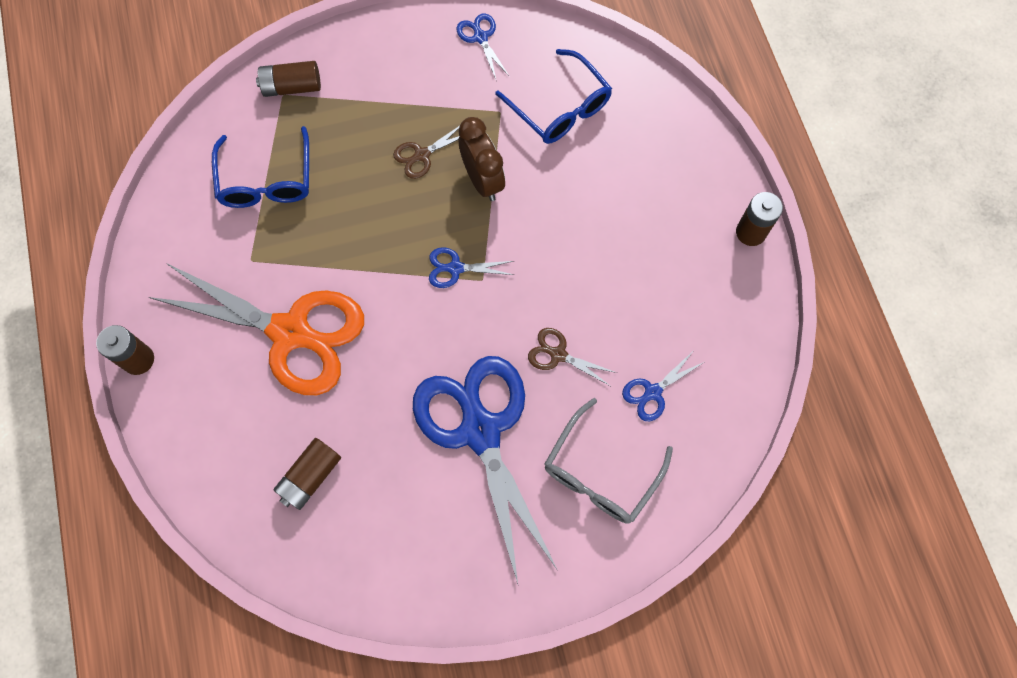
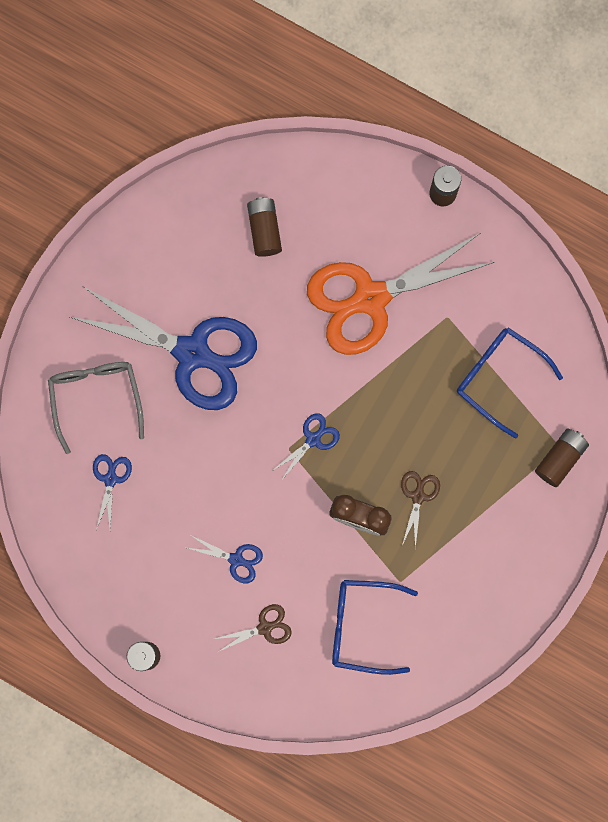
camera: 135 degrees right, 10 degrees up
blue scissors [457,14,509,79] -> blue scissors moved to [184,535,263,583]
brown scissors [528,328,617,386] -> brown scissors moved to [215,604,292,652]

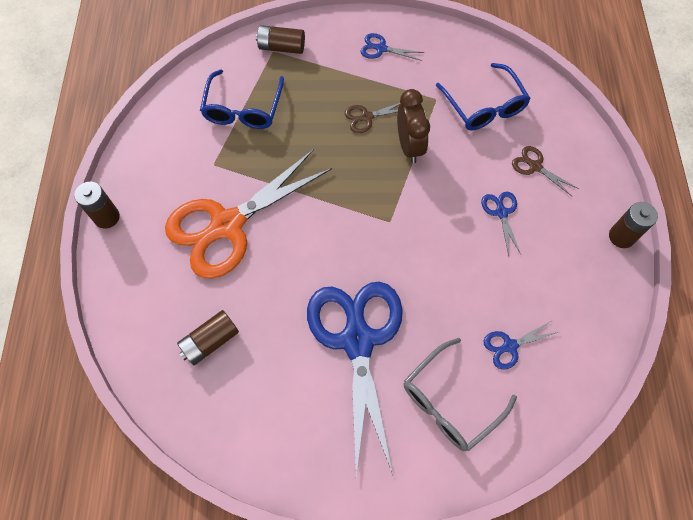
camera: 120 degrees left, 15 degrees down
blue scissors [272,413,340,481] -> blue scissors moved to [360,33,424,61]
orange scissors [307,233,495,355] -> orange scissors turned 105 degrees clockwise [165,149,332,279]

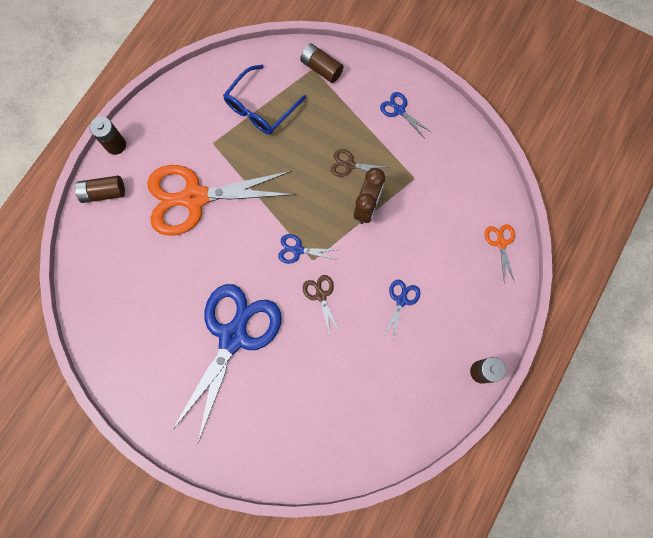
camera: 30 degrees right, 10 degrees up
brown battery [177,310,239,365] -> brown battery moved to [75,176,125,203]
grey glasses [404,338,517,451] -> none
blue glasses [436,63,531,131] -> none
blue scissors [484,320,559,370] -> blue scissors moved to [278,234,338,264]
brown scissors [512,146,579,197] -> brown scissors moved to [303,275,341,335]
none -> orange scissors [484,224,515,283]

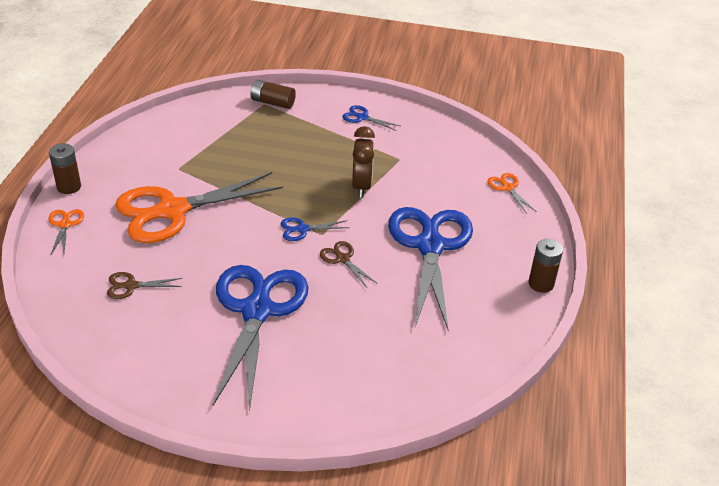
camera: 20 degrees left, 35 degrees down
brown battery [75,176,125,203] -> orange scissors [49,209,84,254]
blue glasses [223,65,306,135] -> none
brown scissors [331,149,390,177] -> brown scissors moved to [107,272,182,299]
blue scissors [383,280,420,341] -> blue scissors [388,207,473,331], size x2.47

